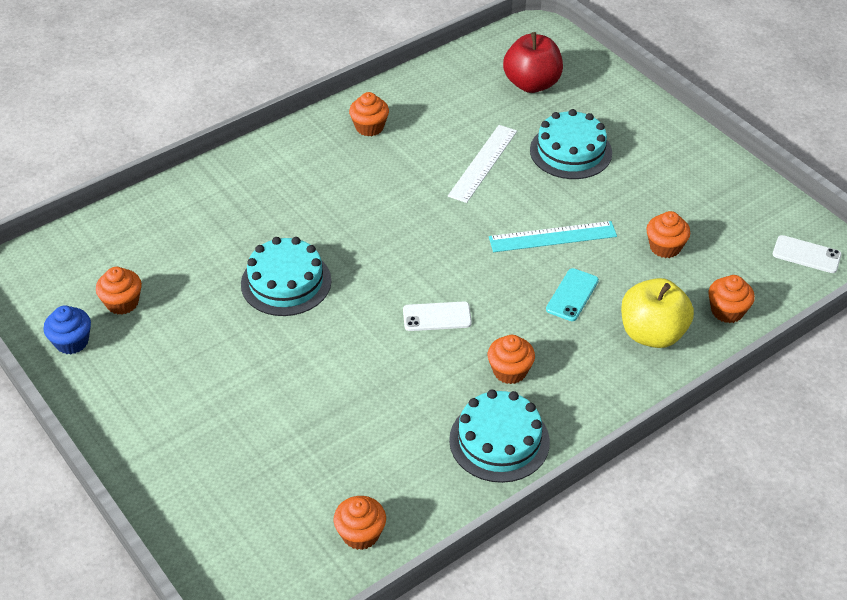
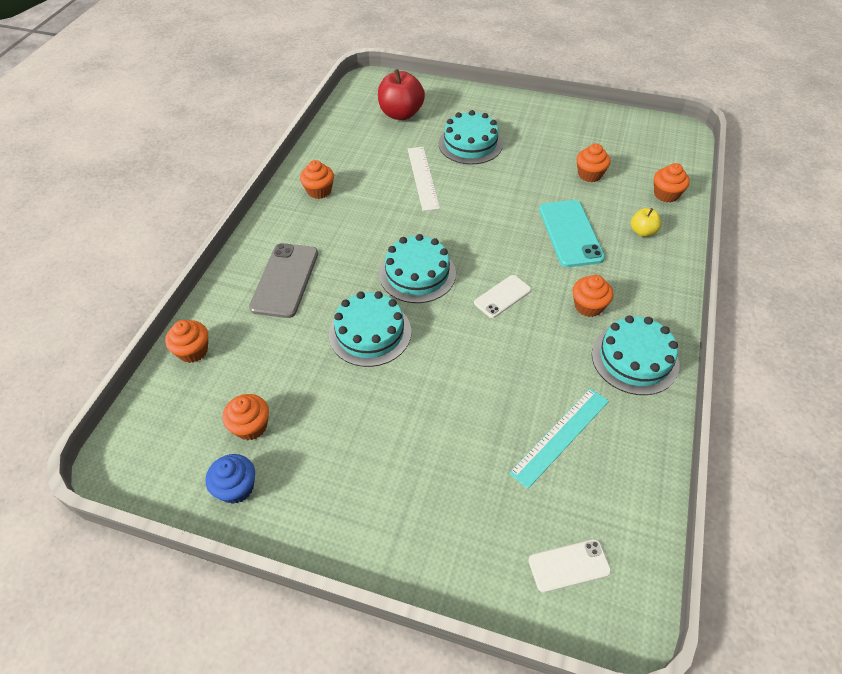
camera: 35 degrees left, 5 degrees up
orange cupcake [333,496,386,550] -> orange cupcake moved to [165,320,208,363]
turquoise ruler [489,221,617,252] -> turquoise ruler moved to [509,388,609,489]
turquoise phone [546,268,599,321] -> turquoise phone [539,200,605,267], size x1.68
yellow apple [621,278,694,348] -> yellow apple [631,208,661,237], size x0.52
white phone [773,235,842,273] -> white phone moved to [528,539,611,593]
none -> grey phone [249,243,318,318]
none -> turquoise cake [379,234,456,303]

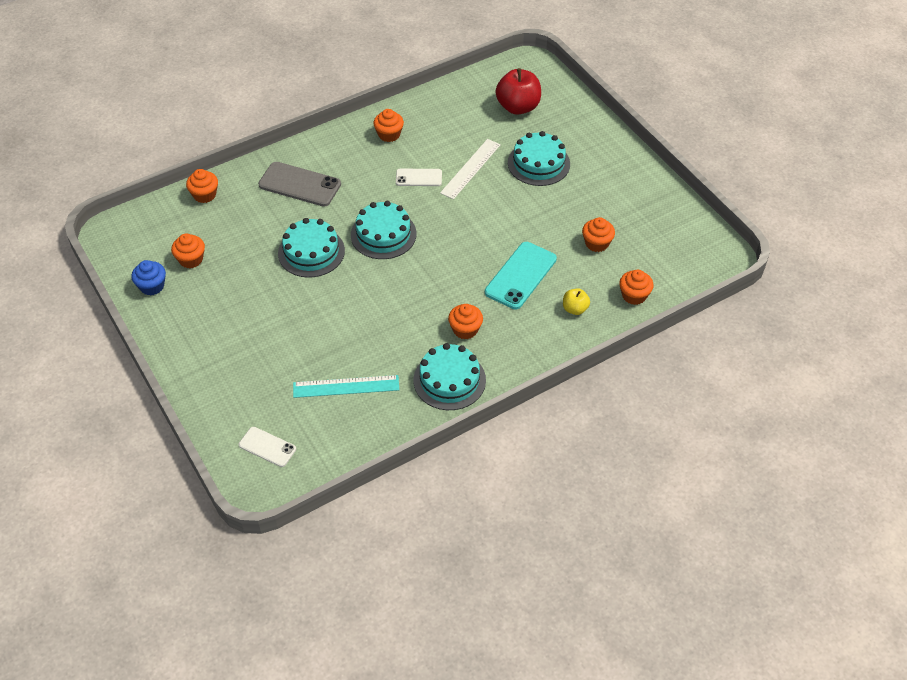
camera: 40 degrees right, 0 degrees up
grey phone [249,243,318,318] -> grey phone turned 60 degrees clockwise [258,162,341,206]
white phone [474,275,531,318] -> white phone moved to [396,169,442,186]

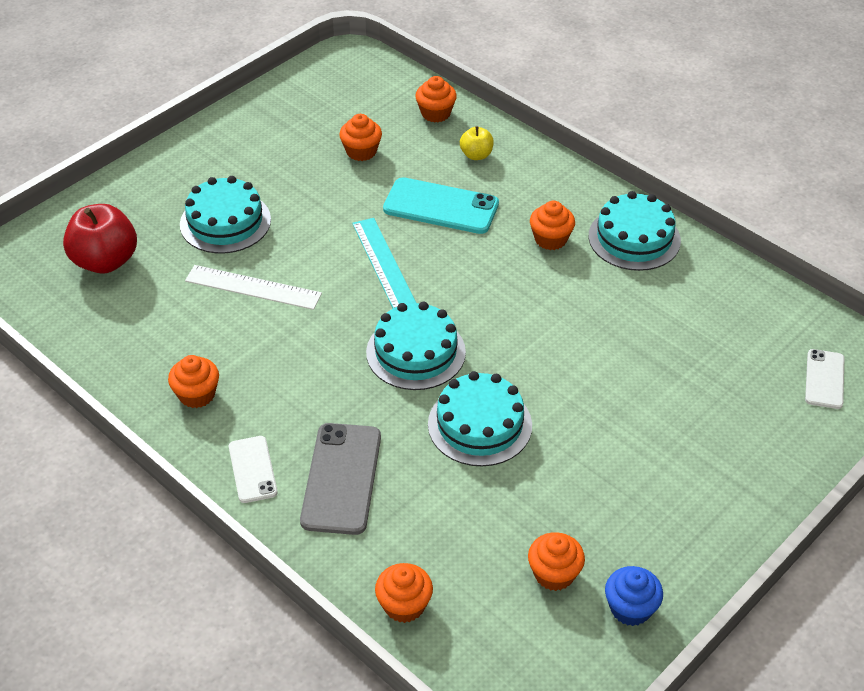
camera: 105 degrees left, 5 degrees down
turquoise ruler [293,375,399,398] -> turquoise ruler moved to [352,218,416,308]
white phone [396,169,442,186] -> white phone moved to [229,436,278,503]

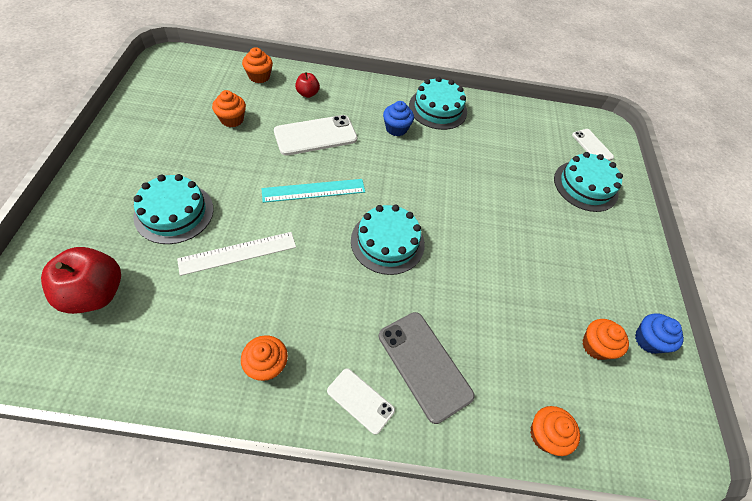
camera: 45 degrees left, 10 degrees up
turquoise ruler [352,218,416,308] -> turquoise ruler turned 45 degrees counterclockwise [261,179,365,203]
turquoise phone [383,177,499,234] -> white phone [274,115,357,156]
turquoise cake [428,371,532,466] -> turquoise cake moved to [554,152,623,212]
yellow apple [460,126,494,160] -> red apple [295,72,320,98]
orange cupcake [530,201,575,250] -> blue cupcake [383,101,414,136]

